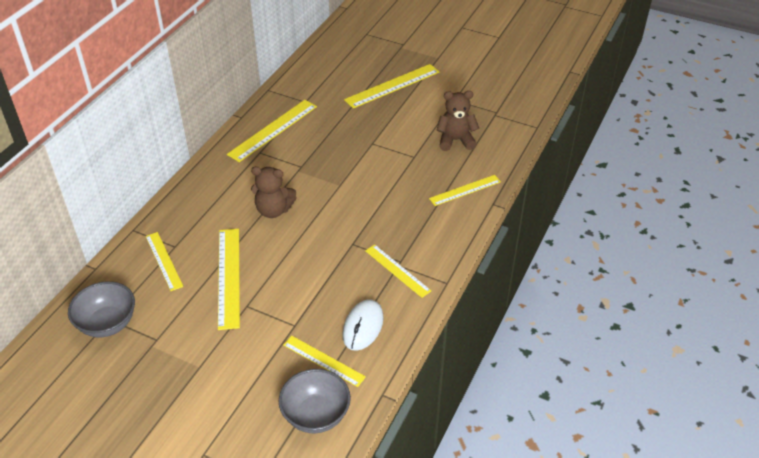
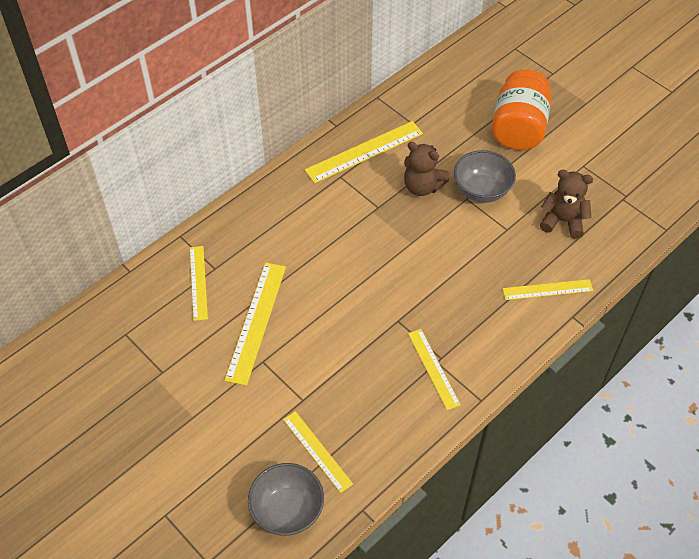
camera: 20 degrees right, 10 degrees up
grey bowl [68,281,135,337] -> grey bowl moved to [454,150,516,203]
brown teddy bear [251,167,297,218] -> brown teddy bear moved to [404,142,450,196]
white mouse [342,299,384,351] -> none
yellow ruler [344,64,439,108] -> orange jar [492,69,551,150]

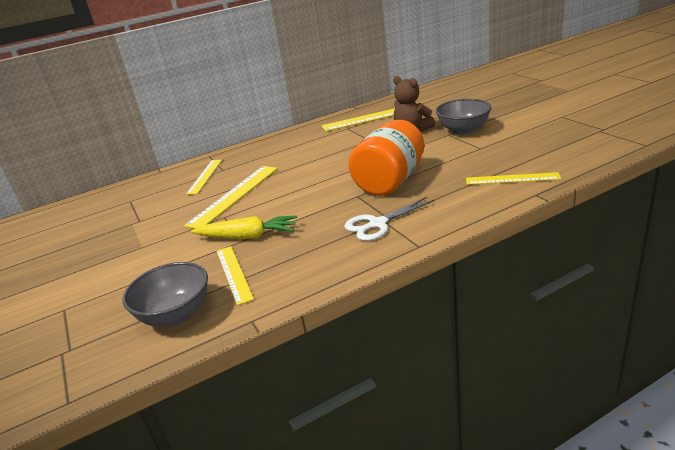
camera: 20 degrees right, 25 degrees down
yellow ruler [408,329,461,410] -> white scissors [344,197,435,241]
orange jar [492,69,551,150] -> orange jar moved to [348,120,425,196]
brown teddy bear [540,170,593,239] -> none
none -> yellow carrot [191,215,297,239]

